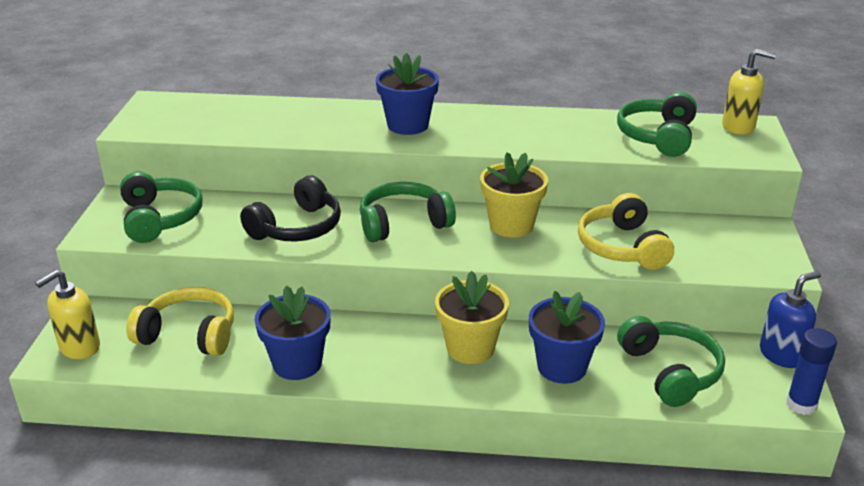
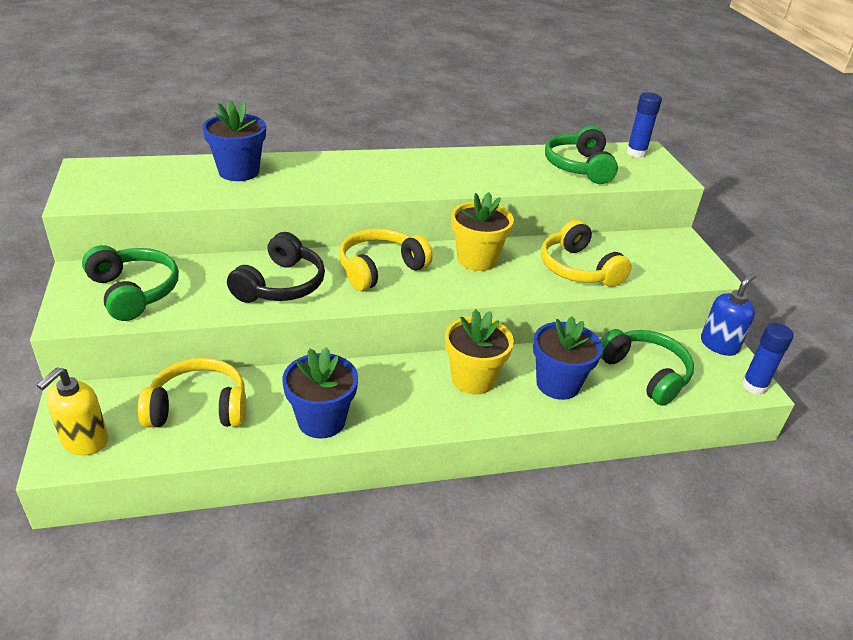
camera: 20 degrees left, 5 degrees up
green headphones [360,182,456,242] -> yellow headphones [339,228,433,291]
blue flower pot [376,53,439,135] -> blue flower pot moved to [203,100,266,181]
yellow soap dispenser [722,49,776,135] -> blue glue stick [626,92,662,158]

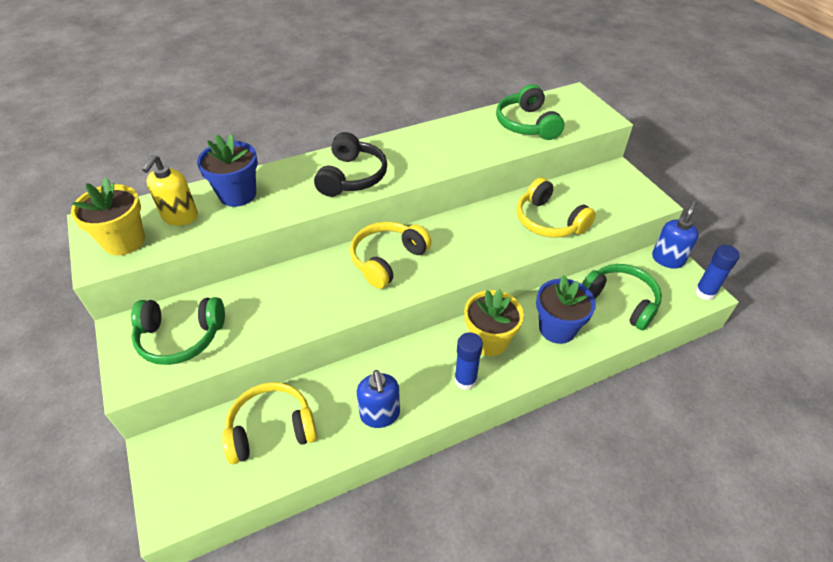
camera: 10 degrees left, 10 degrees up
yellow soap dispenser [37,367,108,455] -> yellow soap dispenser moved to [142,155,198,226]
green headphones [82,245,179,321] -> green headphones turned 135 degrees clockwise [131,297,225,365]
black headphones [227,232,325,303] -> black headphones moved to [314,132,387,197]
blue flower pot [282,347,358,439] -> blue soap dispenser [357,370,400,428]
yellow flower pot [451,192,514,271] -> yellow flower pot moved to [71,177,145,255]
blue glue stick [626,92,662,158] -> blue glue stick moved to [454,332,483,390]

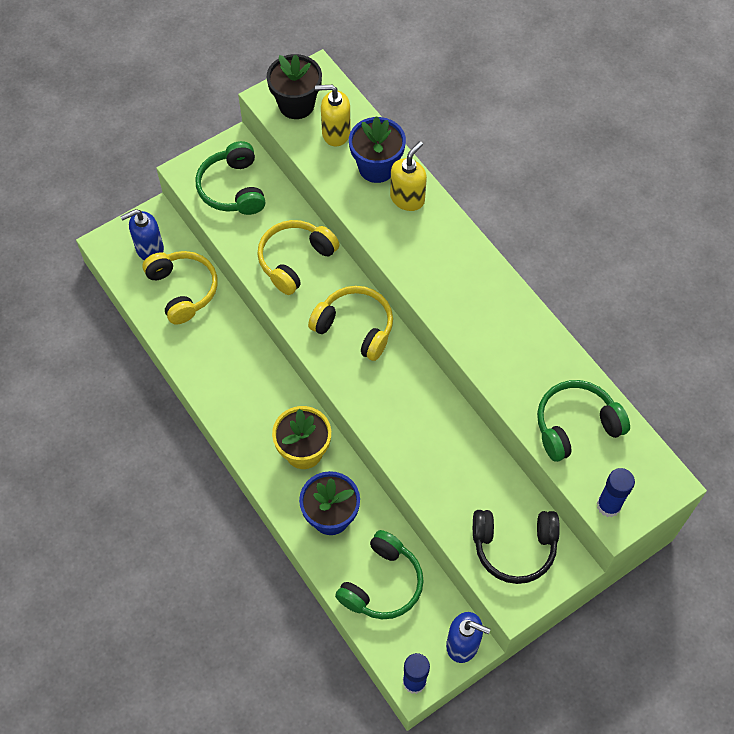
camera: 80 degrees right, 15 degrees up
yellow flower pot [71,177,145,255] -> black flower pot [267,54,322,119]
black headphones [314,132,387,197] -> black headphones moved to [473,510,560,584]
blue soap dispenser [357,370,400,428] -> blue soap dispenser moved to [120,209,164,260]
blue glue stick [454,332,483,390] -> blue glue stick moved to [597,468,635,517]
yellow headphones [517,178,596,238] -> yellow headphones moved to [257,220,340,295]
none -> yellow soap dispenser [390,141,427,211]

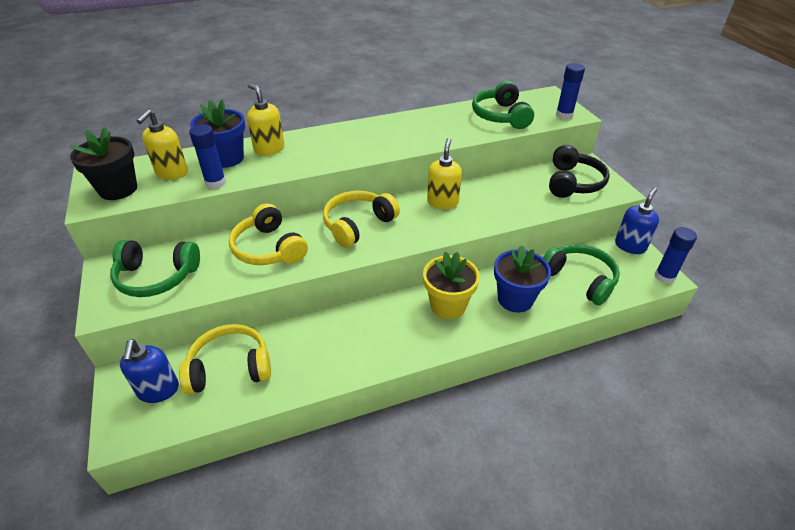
camera: 75 degrees left, 20 degrees down
none -> blue glue stick [189,124,226,189]
none -> yellow soap dispenser [427,138,462,209]

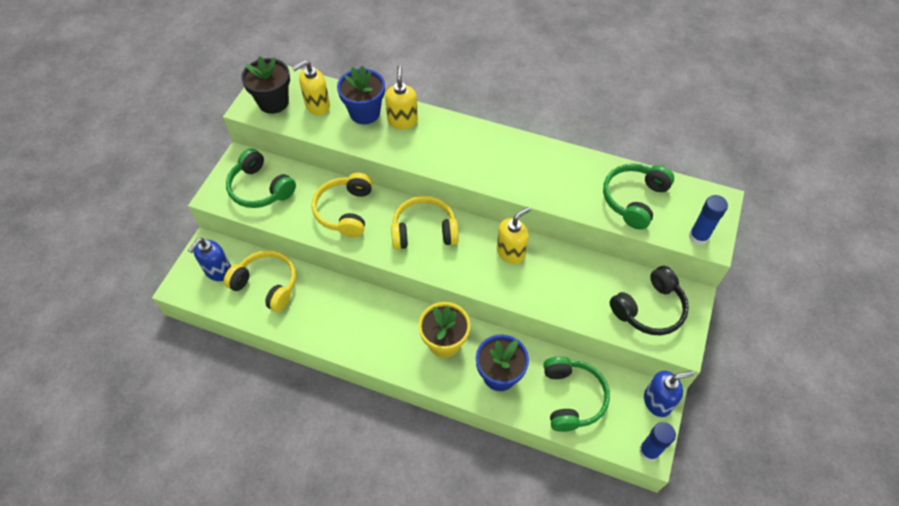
camera: 40 degrees right, 15 degrees up
blue glue stick [189,124,226,189] -> none

